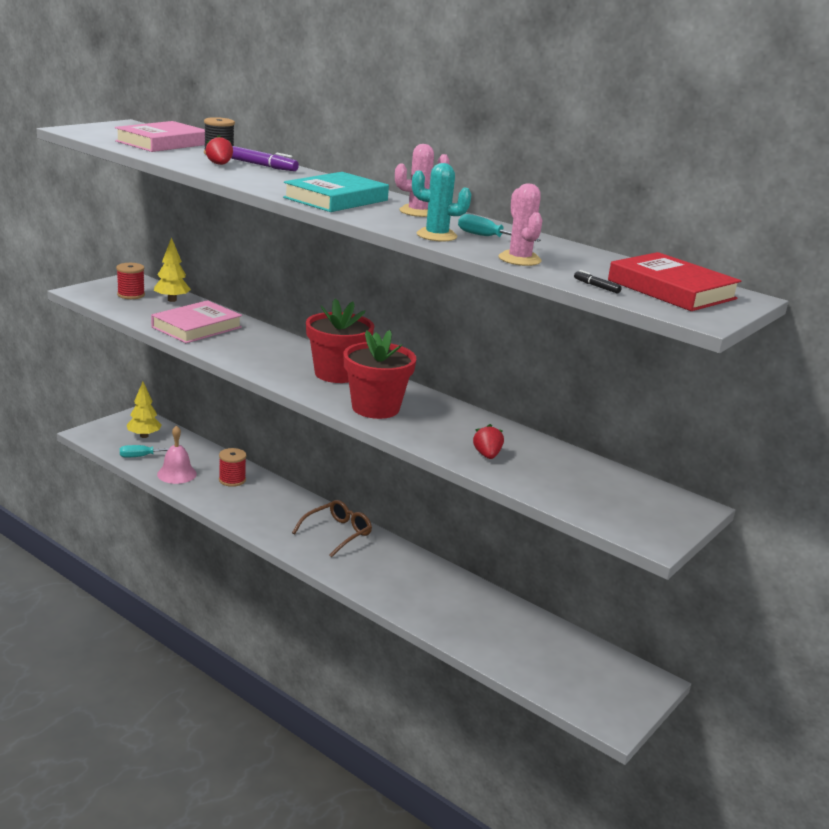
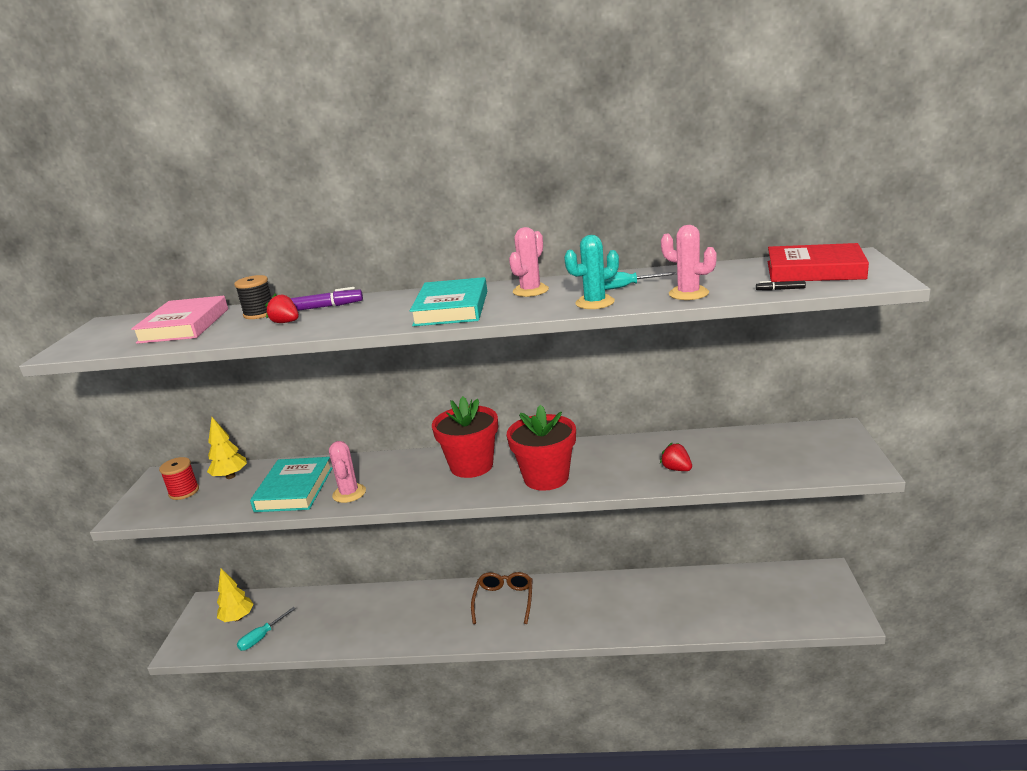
camera: 30 degrees left, 0 degrees up
pink book [151,300,242,343] -> turquoise book [250,457,332,512]
pink bell [157,425,197,484] -> none
red spool [219,448,246,487] -> none
none -> pink cactus [329,441,366,503]

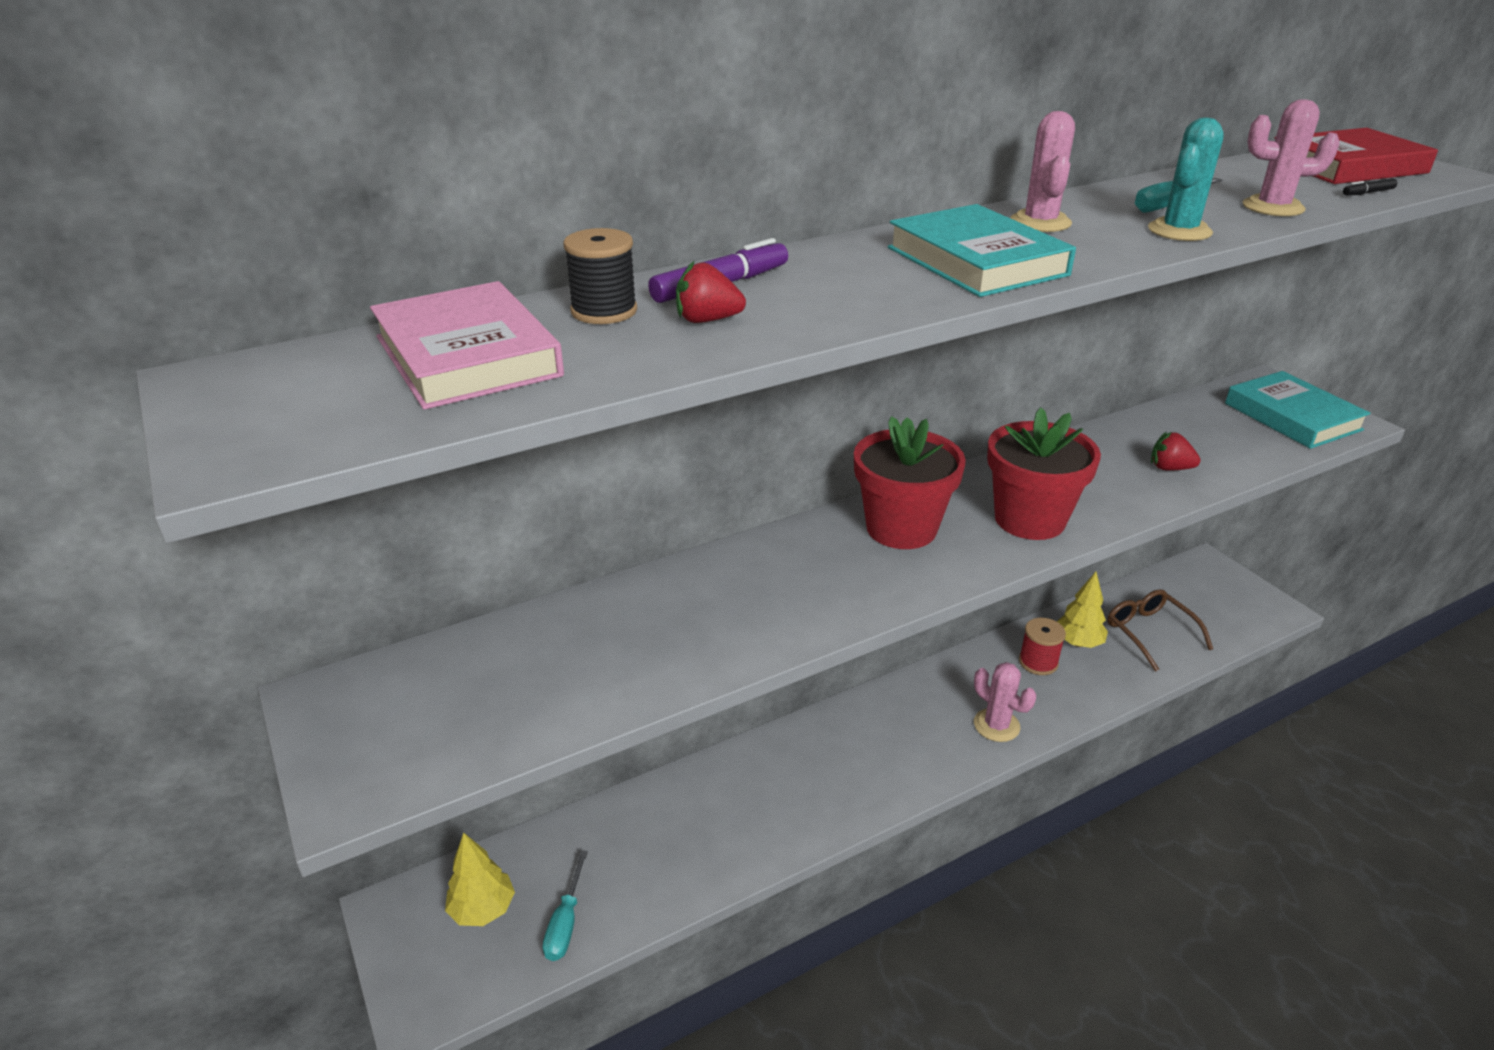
camera: 35 degrees left, 10 degrees up
red spool [159,457,199,500] -> red spool moved to [1019,618,1066,675]
yellow tree [207,417,247,479] -> yellow tree moved to [1057,572,1108,648]
turquoise book [250,457,332,512] -> turquoise book moved to [1225,371,1371,449]
pink cactus [329,441,366,503] -> pink cactus moved to [974,662,1036,742]
brown glasses [471,572,533,624] -> brown glasses moved to [1107,589,1213,672]

